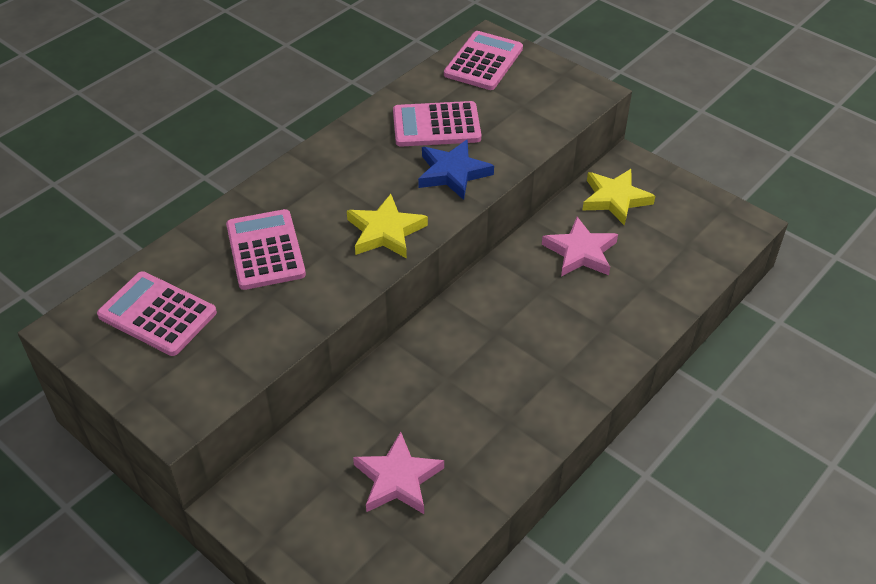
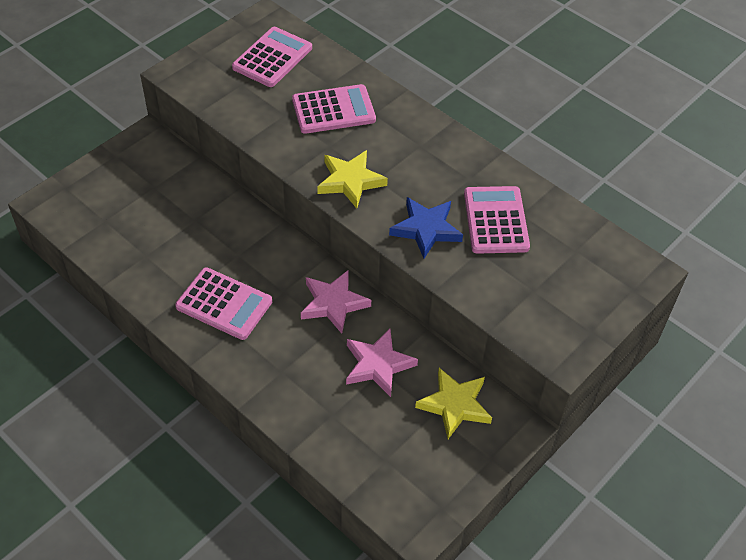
camera: 90 degrees right, 5 degrees up
pink star [353,432,444,514] -> pink star moved to [301,270,371,334]
pink calculator [444,31,523,90] -> pink calculator moved to [175,268,272,340]

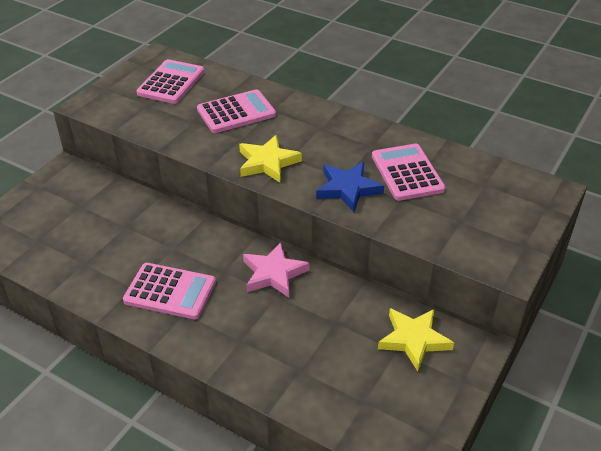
camera: 10 degrees left, 10 degrees down
pink star [346,329,418,397] -> none

